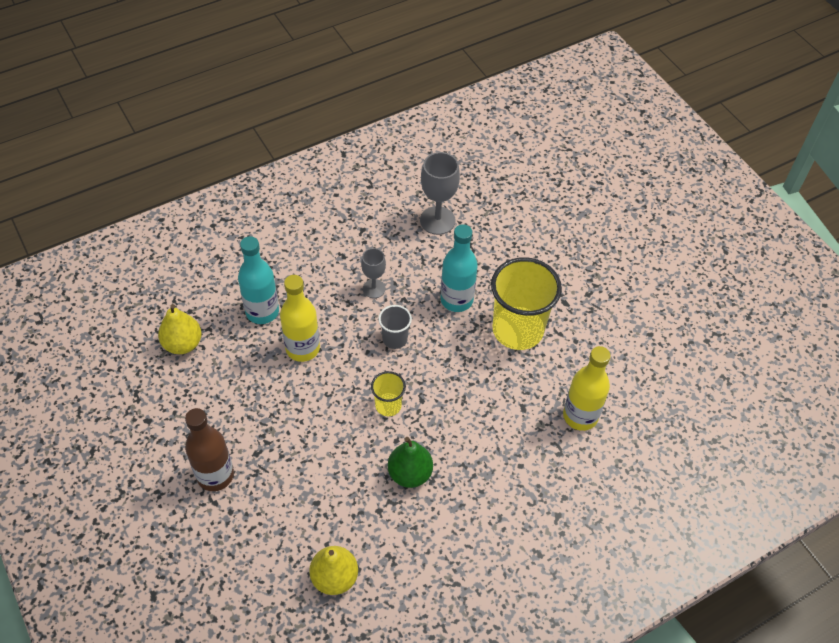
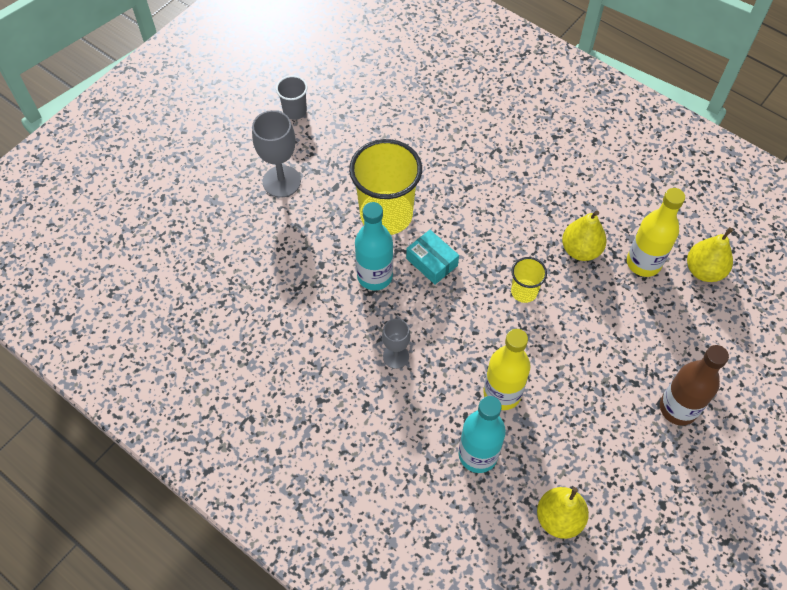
camera: 110 degrees left, 5 degrees up
grey cup [378,305,412,349] -> grey cup moved to [276,76,307,120]
green pear [388,437,433,488] -> yellow pear [562,211,607,261]
grey goblet [420,152,460,235] -> grey goblet moved to [252,110,301,198]
yellow bottle [563,346,611,431] -> yellow bottle moved to [627,188,685,277]
none -> turquoise box [406,230,459,285]

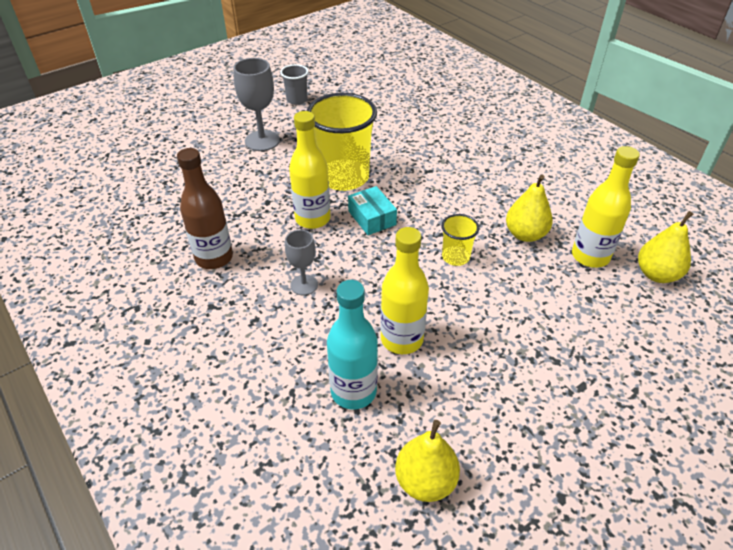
camera: 15 degrees right, 15 degrees down
turquoise bottle [355,202,393,290] -> yellow bottle [289,111,331,229]
brown bottle [660,345,729,426] -> brown bottle moved to [177,148,233,269]

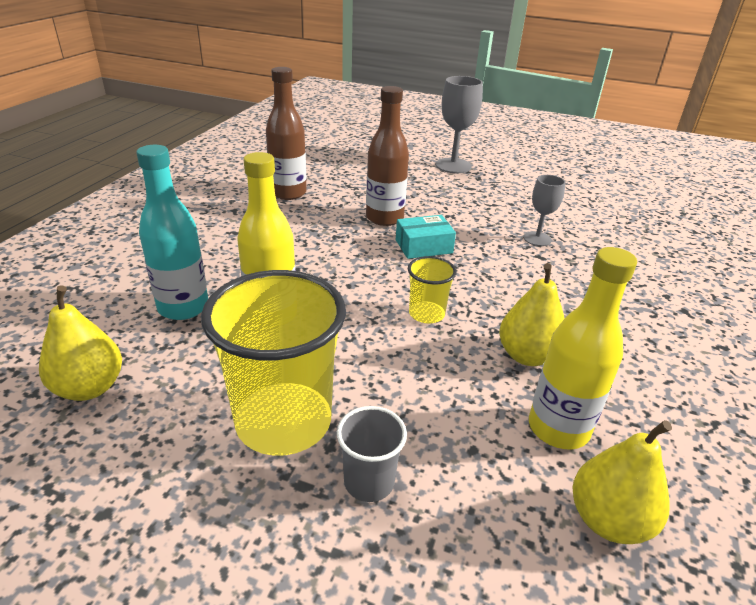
camera: 55 degrees right, 10 degrees down
grey cup [280,64,308,105] -> grey cup moved to [337,406,407,502]
grey goblet [285,230,318,295] -> grey goblet moved to [523,175,566,246]
yellow bottle [289,111,331,229] -> brown bottle [366,86,409,226]
yellow cup [307,93,377,191] -> yellow cup moved to [201,270,346,456]
turquoise box [348,186,397,235] -> turquoise box turned 45 degrees clockwise [396,215,456,259]

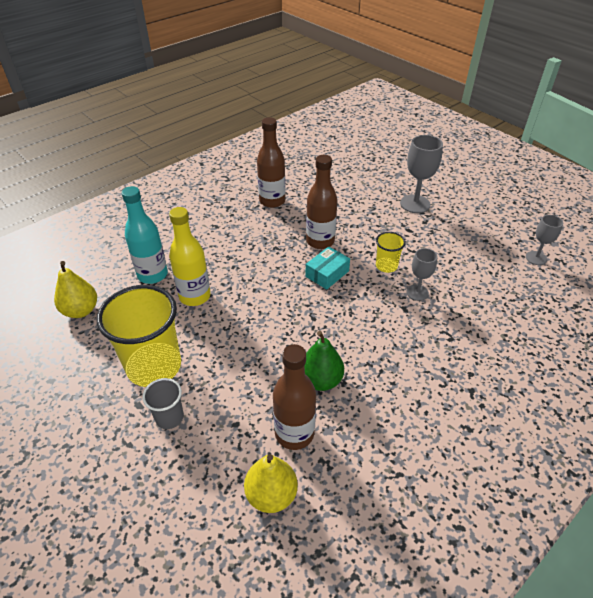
camera: 30 degrees right, 10 degrees up
turquoise box [396,215,456,259] -> turquoise box turned 60 degrees counterclockwise [306,246,350,290]
yellow cup [408,256,457,324] -> yellow cup moved to [376,232,406,273]
yellow pear [499,263,565,366] -> green pear [305,331,344,391]
yellow bottle [529,247,637,449] -> brown bottle [273,344,316,450]
none -> grey goblet [526,215,563,265]

